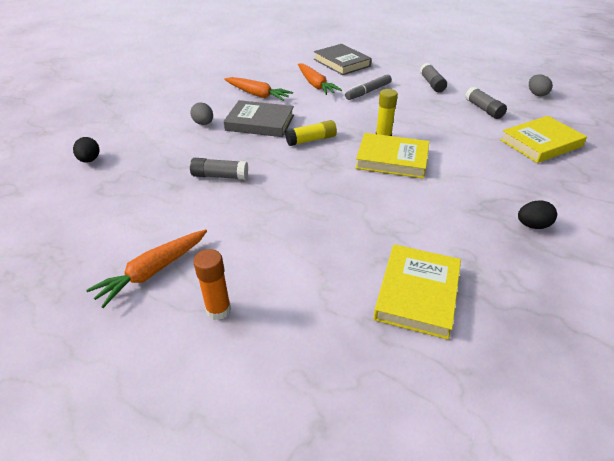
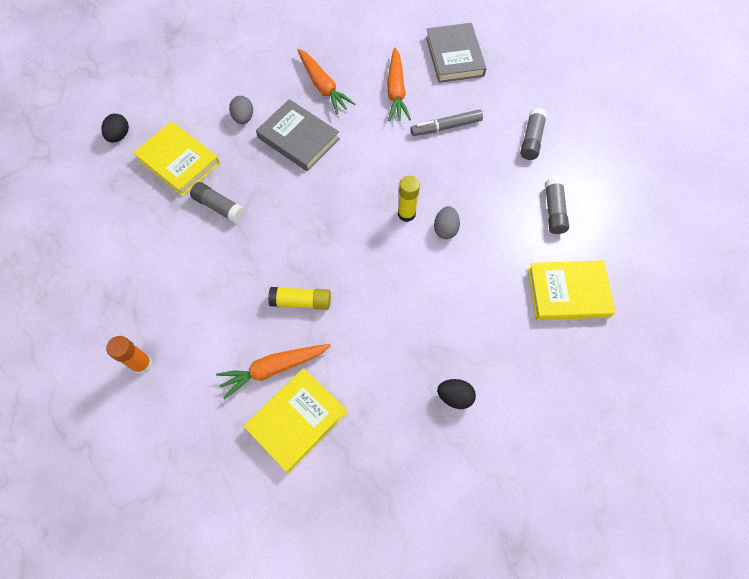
camera: 25 degrees right, 25 degrees up
orange carrot [86,229,207,308] -> orange carrot moved to [216,344,331,399]
yellow glue stick [285,120,337,146] -> yellow glue stick moved to [268,287,331,310]
yellow book [355,133,429,178] -> yellow book moved to [133,121,220,196]
grey egg [529,75,553,96] -> grey egg moved to [434,206,460,239]

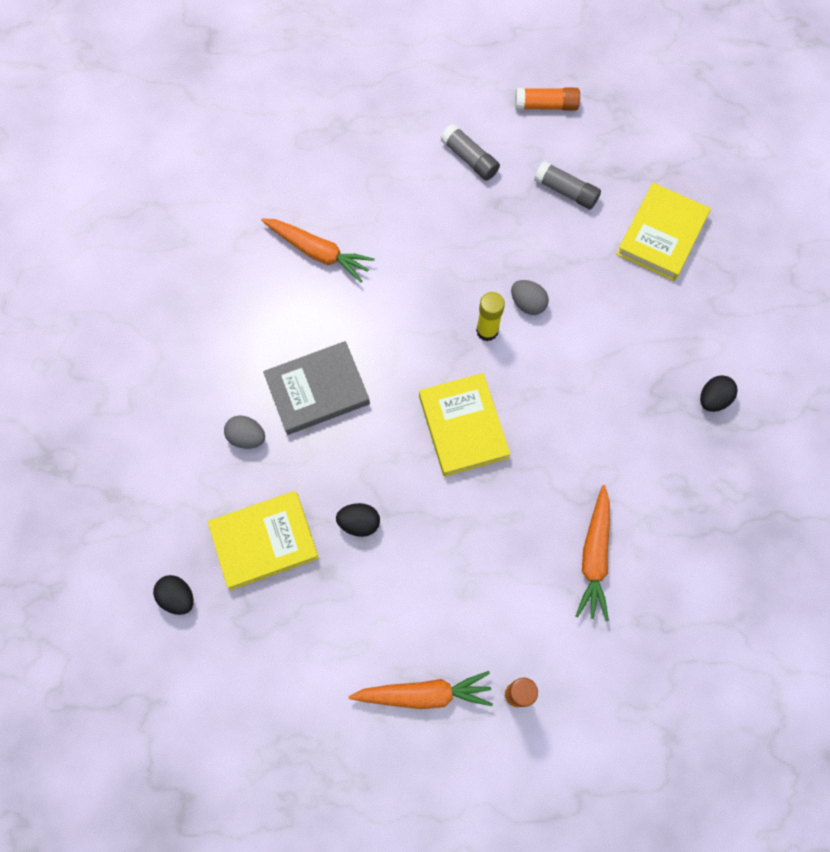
camera: 60 degrees left, 5 degrees up
grey glue stick [190,182,245,223] -> black egg [336,503,380,537]
yellow book [244,368,347,473] -> yellow book moved to [419,373,510,477]
yellow glue stick [268,287,331,310] -> none
orange carrot [297,49,355,114] -> orange carrot moved to [349,671,493,709]
grey marker [411,109,483,136] -> none
grey book [426,23,486,83] -> none
none -> orange glue stick [515,88,580,110]

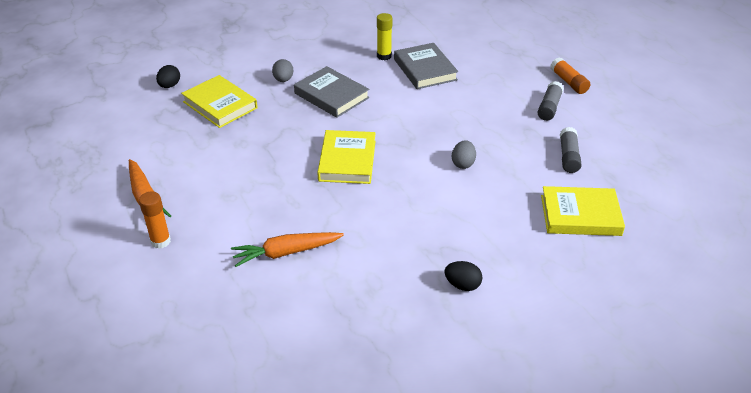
camera: 65 degrees right, 30 degrees down
orange carrot [261,218,375,282] -> grey book [394,43,458,89]
black egg [336,503,380,537] -> none
yellow book [419,373,510,477] -> yellow book turned 45 degrees counterclockwise [317,130,376,184]
yellow glue stick [476,292,505,341] -> yellow glue stick moved to [377,13,392,60]
orange glue stick [515,88,580,110] -> orange glue stick moved to [550,57,590,94]

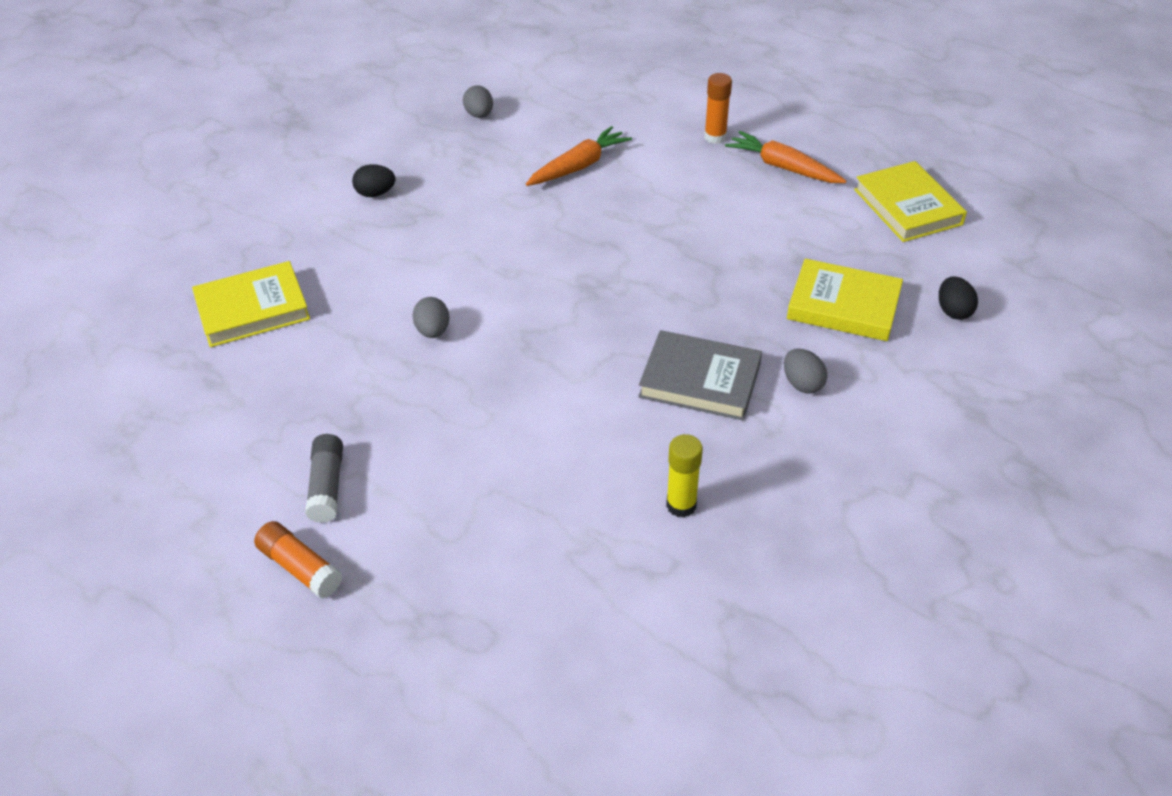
camera: 155 degrees right, 5 degrees up
yellow book [317,130,376,184] -> yellow book moved to [854,161,967,242]
grey book [394,43,458,89] -> none
grey glue stick [560,127,582,173] -> none
none -> grey egg [463,85,493,118]

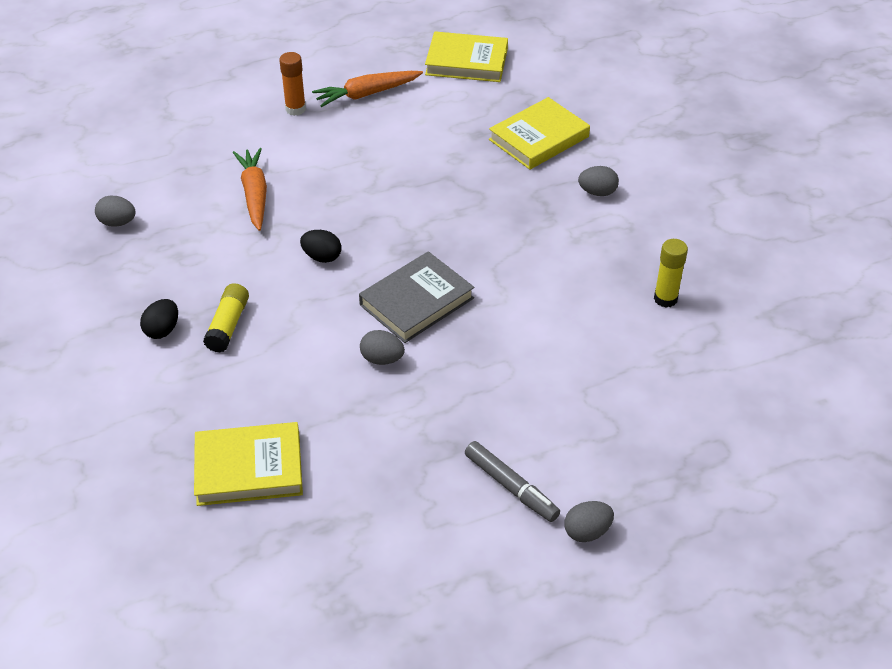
camera: 60 degrees left, 0 degrees up
yellow book [192,261,310,347] -> yellow book turned 75 degrees clockwise [194,422,303,506]
orange glue stick [254,521,343,599] -> grey egg [564,501,614,542]
grey glue stick [305,434,343,523] -> grey marker [465,441,560,522]
grey book [638,330,762,421] -> grey book moved to [359,251,474,343]
black egg [939,277,978,320] -> black egg moved to [300,230,341,263]
none -> yellow glue stick [203,283,249,353]

